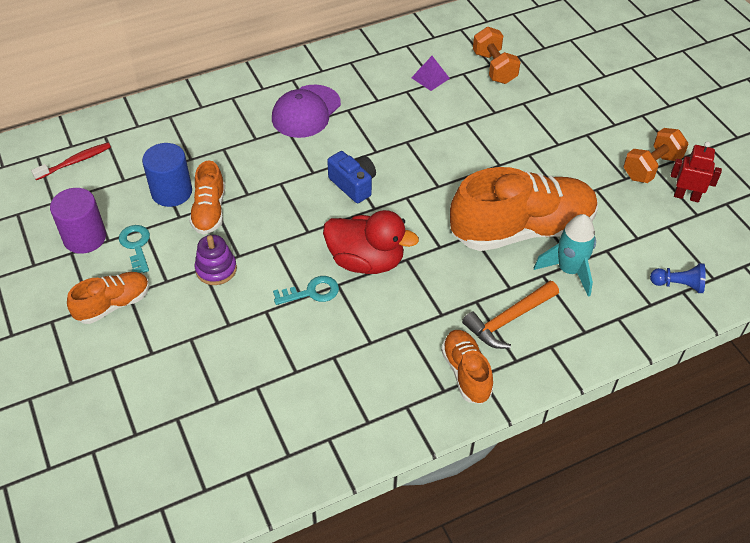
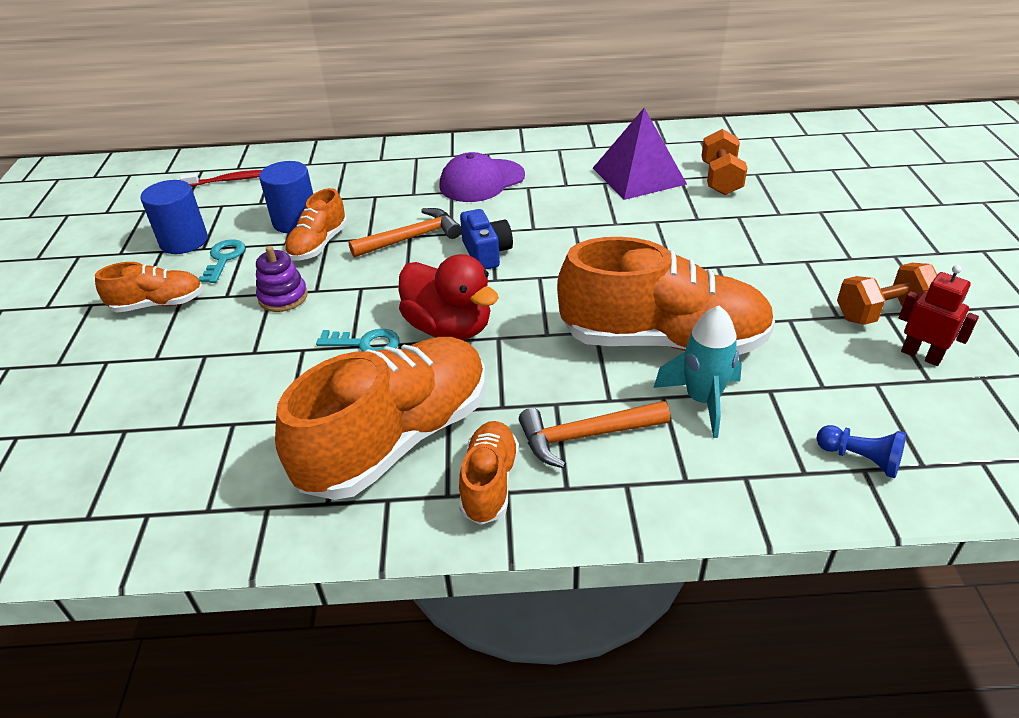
camera: 25 degrees right, 10 degrees down
purple cylinder [50,188,106,254] -> blue cylinder [140,180,208,254]
purple pyramid [411,56,450,91] -> purple pyramid [593,108,687,200], size x2.11
none -> orange shoe [275,337,485,500]
none -> orange hammer [348,208,461,257]

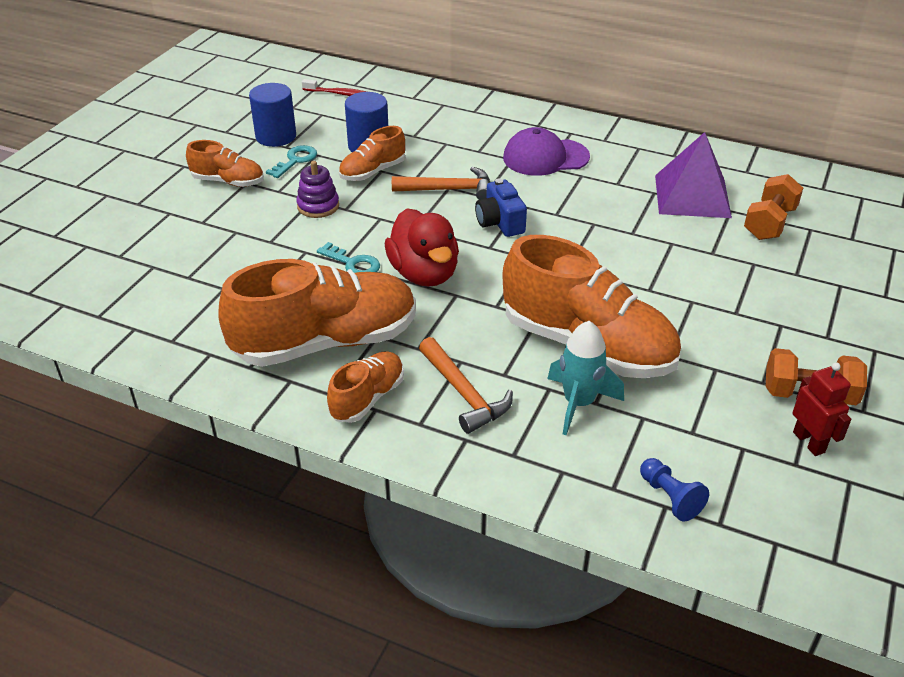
camera: 25 degrees right, 0 degrees up
blue camera [460,209,513,270] -> blue camera turned 150 degrees clockwise [475,179,527,237]
orange hammer [519,401,670,468] -> orange hammer turned 135 degrees counterclockwise [419,337,513,434]

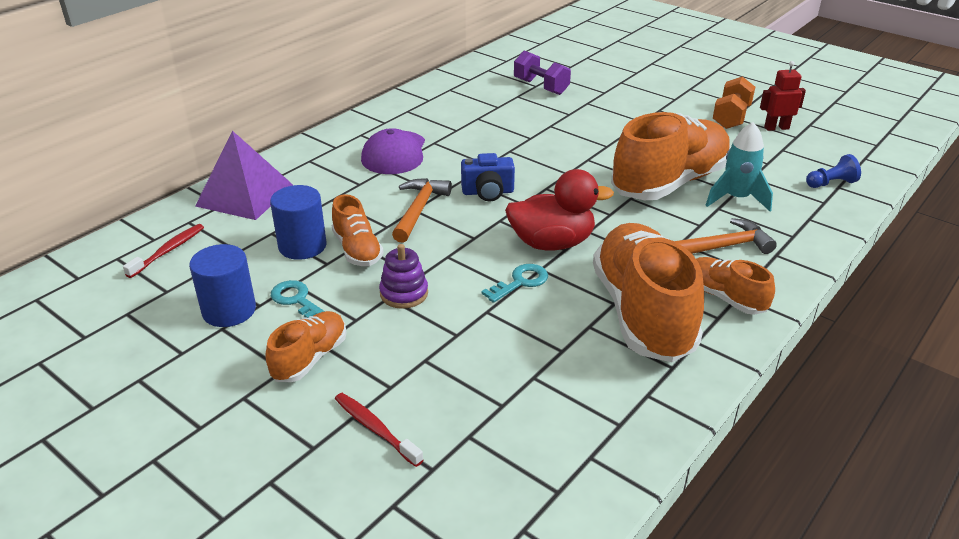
camera: 75 degrees left, 5 degrees down
purple pyramid [655,132,732,218] -> purple pyramid moved to [195,131,293,220]
orange dumbbell [744,174,803,240] -> purple dumbbell [514,50,571,95]
none -> red toothbrush [335,393,423,467]

